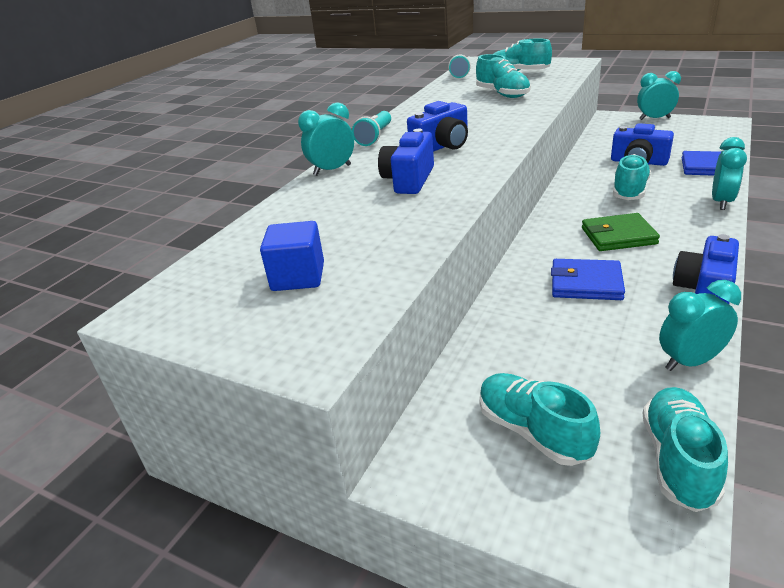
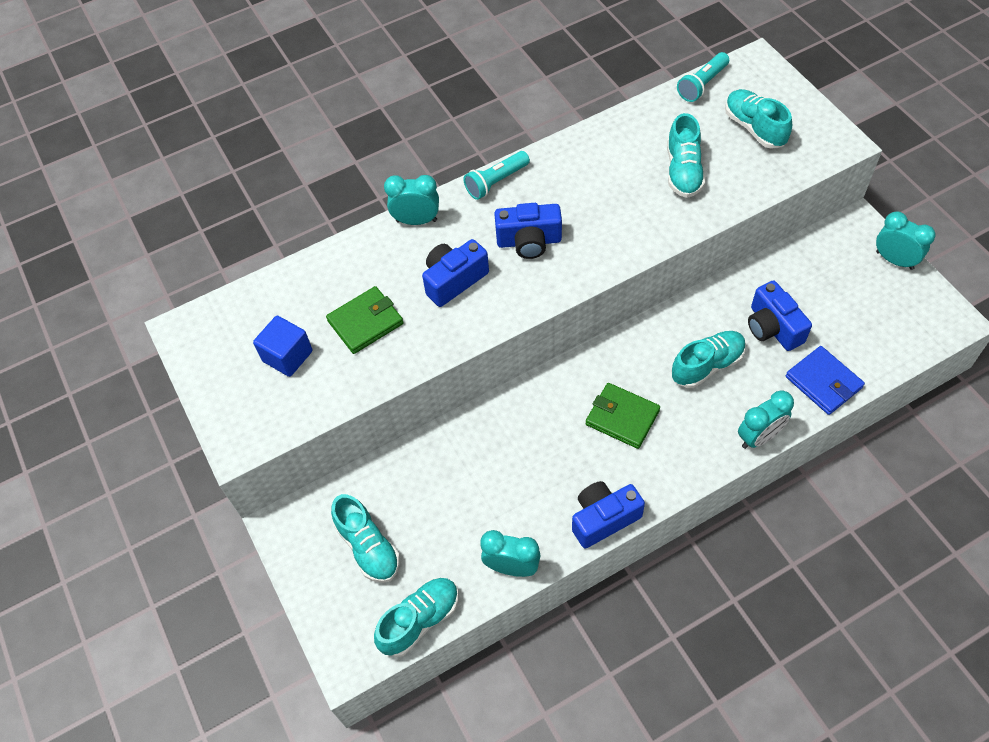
camera: 35 degrees right, 25 degrees up
turquoise shoe [479,373,600,466] -> turquoise shoe turned 150 degrees clockwise [331,494,400,583]
blue wallet [551,259,625,300] -> none
none -> green wallet [326,286,404,354]

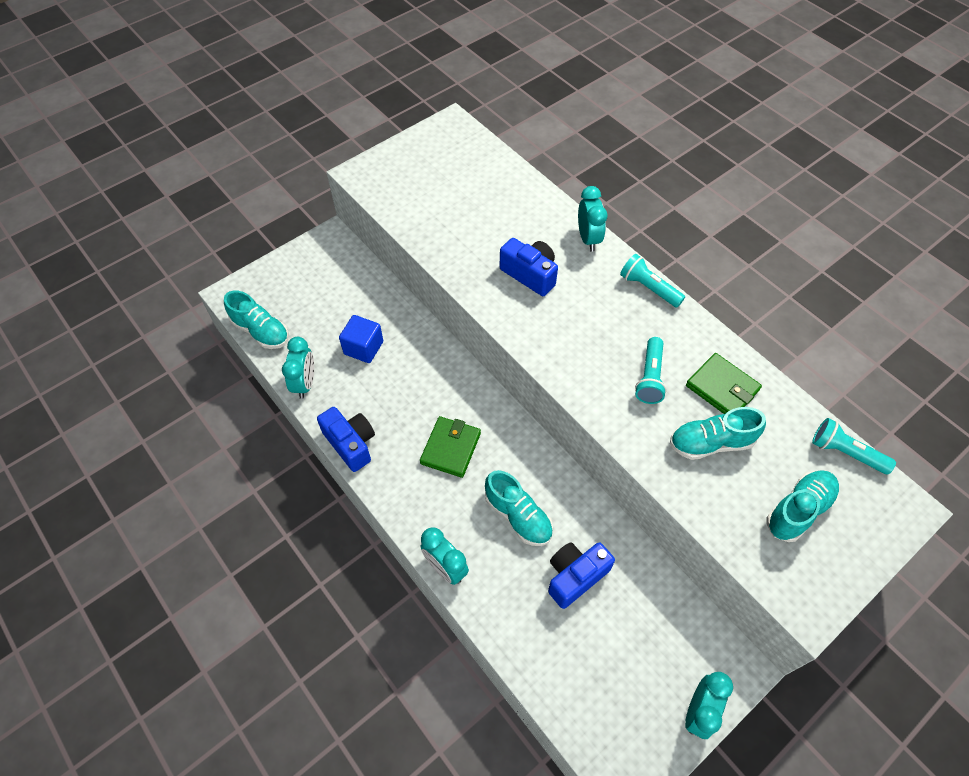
camera: 75 degrees right, 0 degrees up
blue cube [253,316,313,377] -> blue cube moved to [339,315,383,363]
green wallet [326,286,404,354] -> green wallet moved to [686,353,762,414]
turquoise shoe [331,494,400,583] -> none
blue camera [494,203,562,259] -> none
blue wallet [786,346,865,415] -> none
none -> turquoise flashlight [635,337,667,404]

